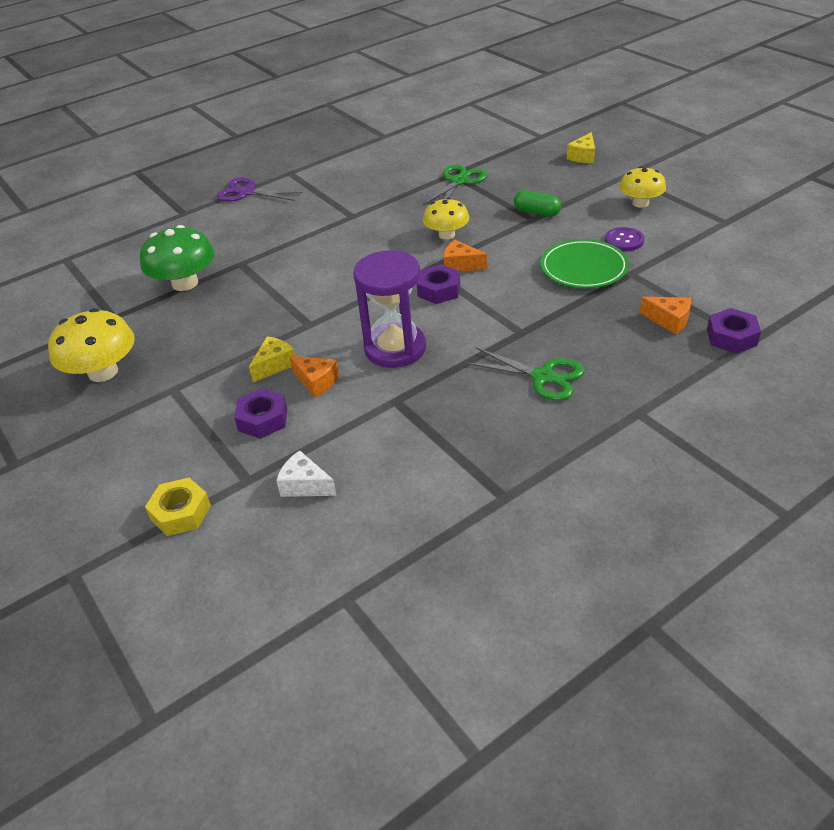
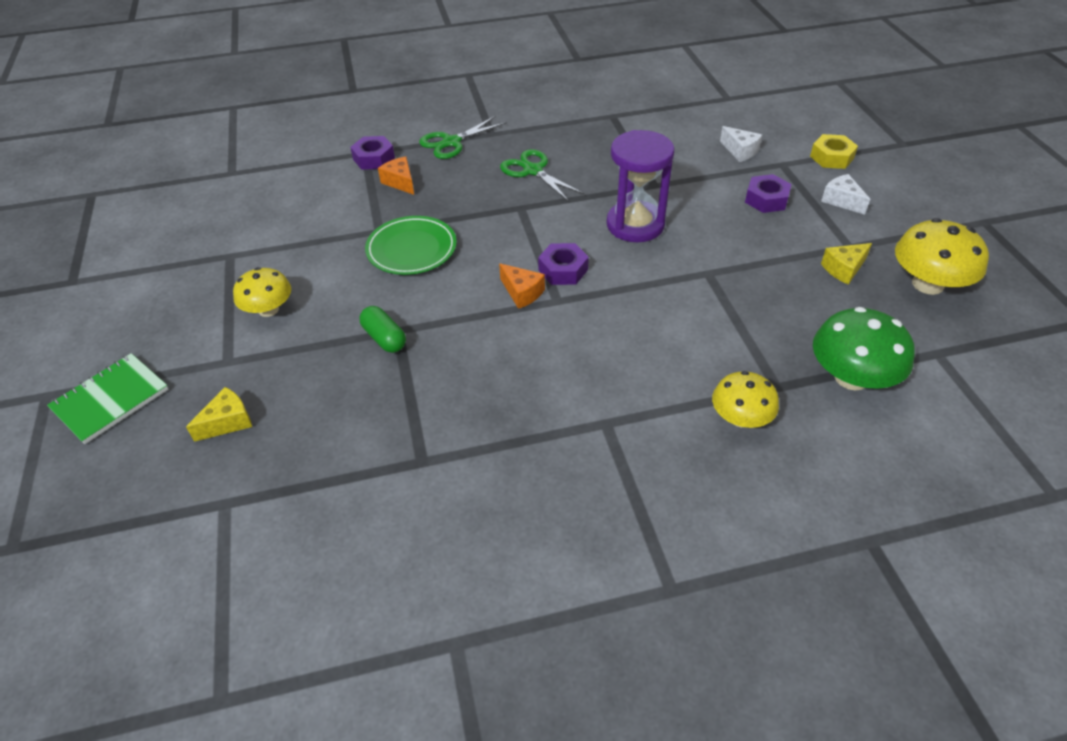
camera: 160 degrees left, 5 degrees up
purple scissors [217,177,303,202] -> none
yellow cheese [249,336,296,382] -> yellow cheese moved to [821,243,872,285]
orange cheese [289,356,339,398] -> none
green scissors [423,164,487,205] -> green scissors moved to [419,116,507,159]
yellow mushroom [423,198,469,240] -> yellow mushroom moved to [712,371,779,428]
purple button [605,227,644,251] -> none
none -> green notebook [47,353,168,444]
none -> white cheese [821,174,870,215]

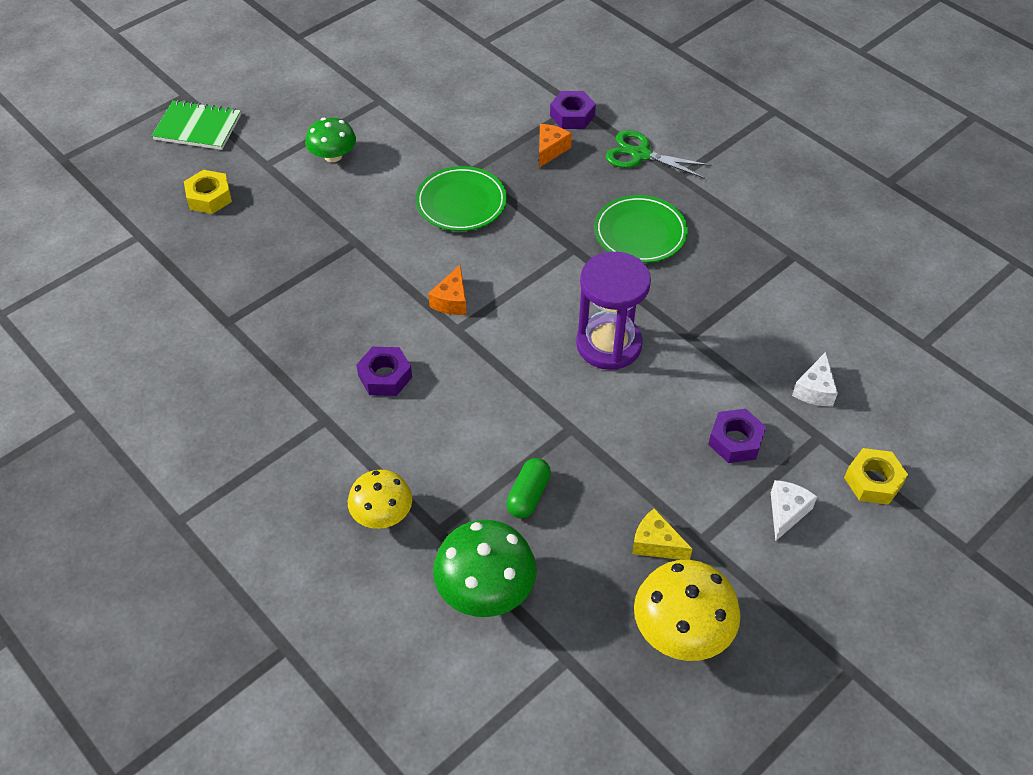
camera: 60 degrees right, 5 degrees up
yellow cheese [186,387,252,442] -> yellow nut [184,170,232,214]
yellow mushroom [233,267,291,317] -> green mushroom [305,117,356,162]
green capsule [359,306,406,353] -> green capsule moved to [506,458,551,518]
green scissors [500,149,585,202] -> green plate [594,195,688,263]
purple nut [538,243,589,285] -> purple nut moved to [356,347,412,396]

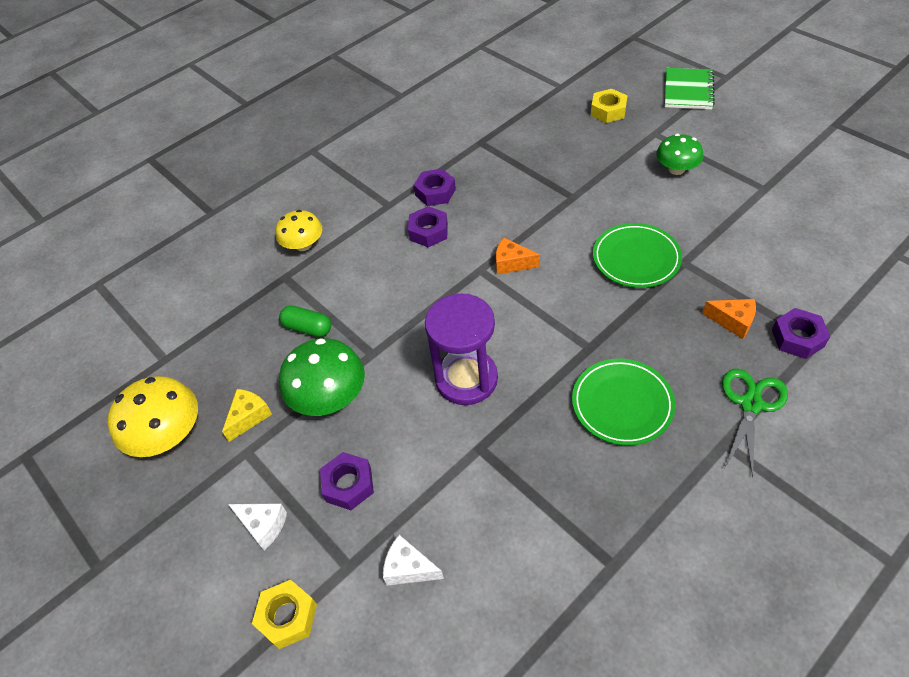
camera: 95 degrees right, 0 degrees up
green mushroom [433,520,537,617] -> green mushroom moved to [279,338,365,416]
none -> purple nut [414,169,456,206]

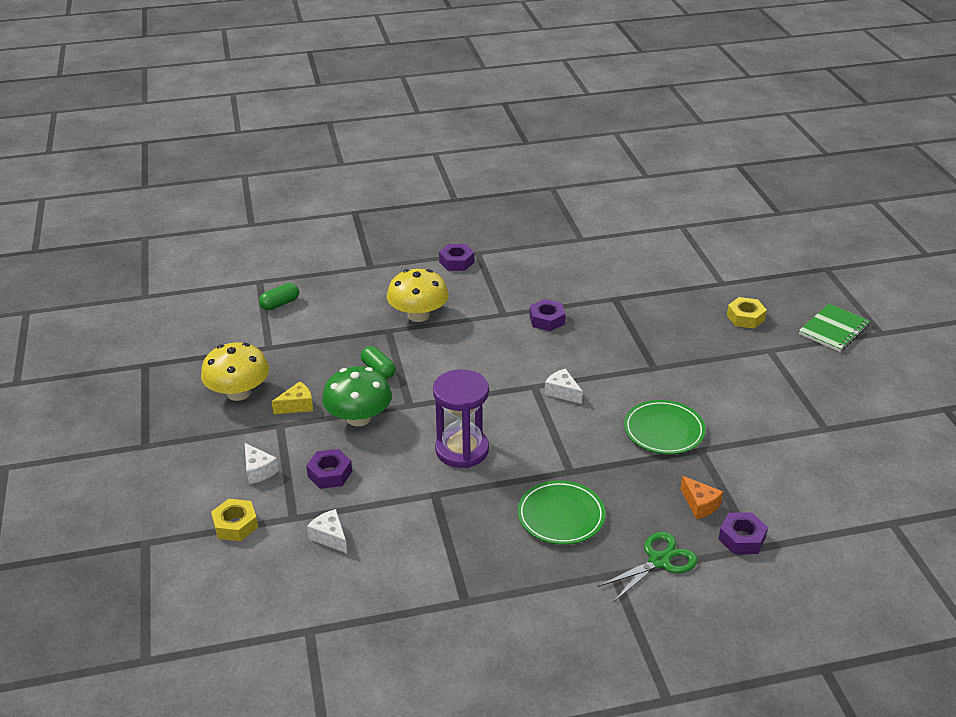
camera: 25 degrees right, 15 degrees down
yellow mushroom [276,210,322,251] -> yellow mushroom [387,269,449,322], size x1.52
purple nut [408,206,448,247] -> purple nut moved to [439,244,474,271]
orange cheese [496,238,540,274] -> white cheese [545,368,583,404]
green mushroom [656,134,703,175] -> none
none -> green capsule [259,283,299,310]

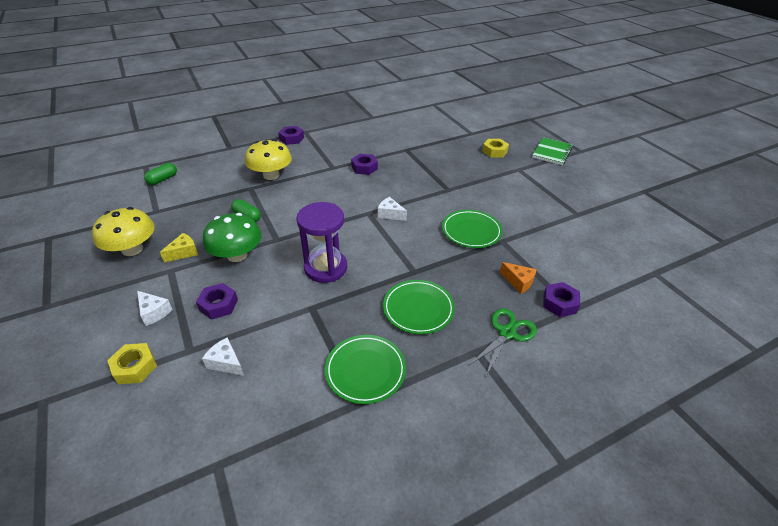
camera: 15 degrees left, 5 degrees up
none -> green plate [325,335,406,404]

